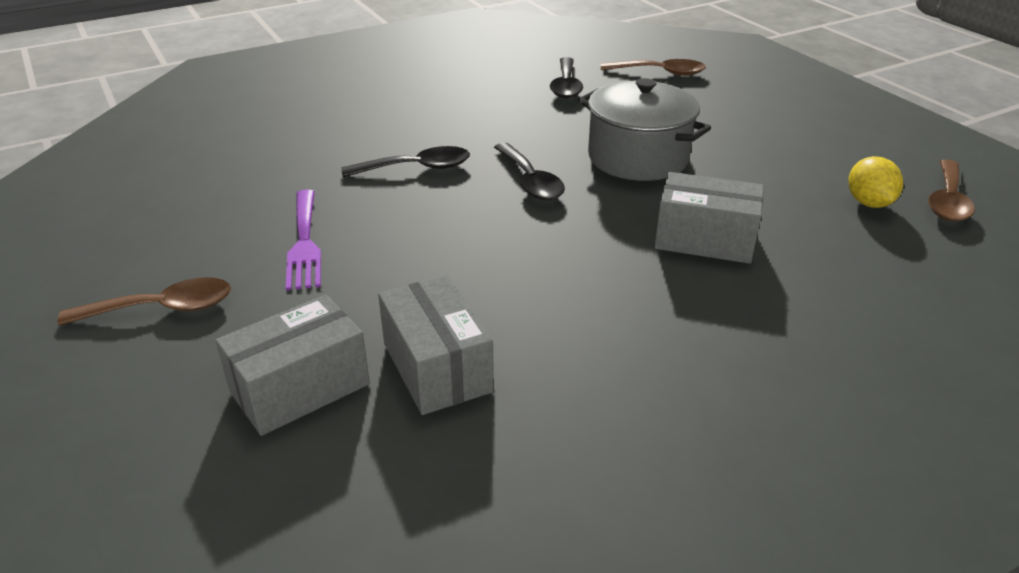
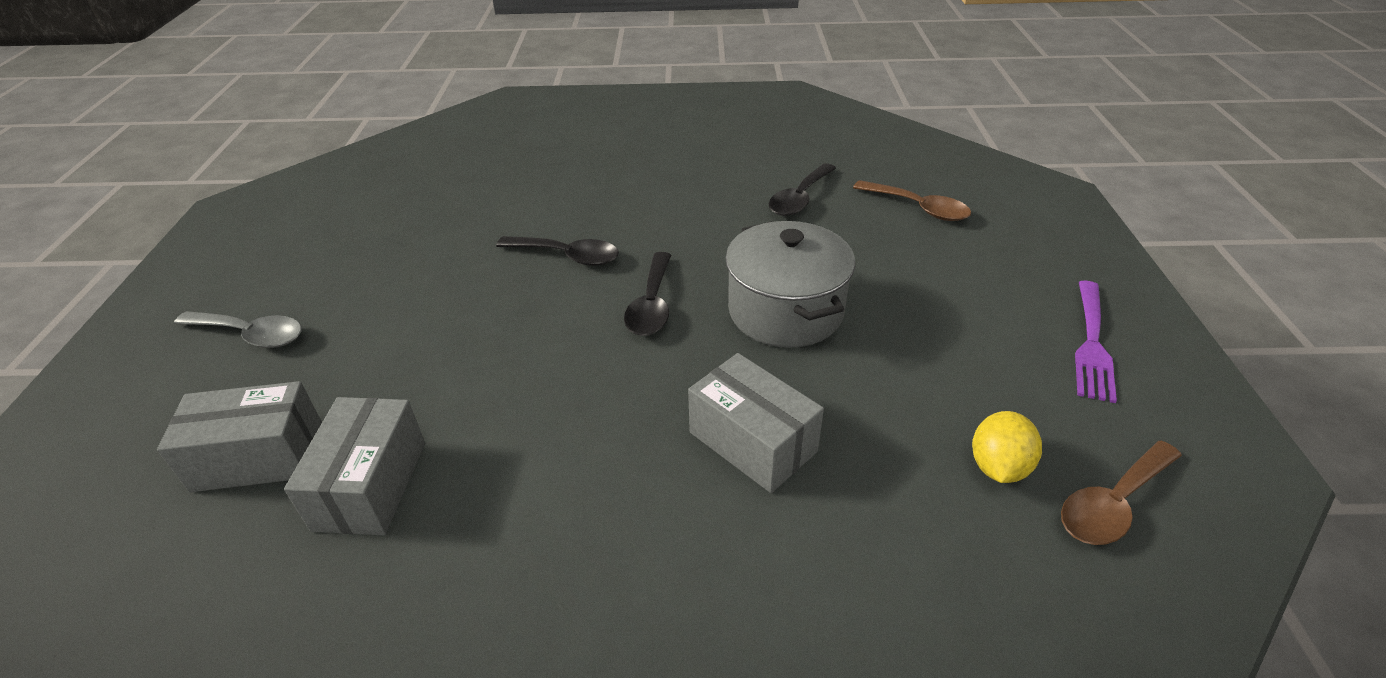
camera: 30 degrees right, 5 degrees up
brown spoon [58,277,231,326] -> grey spoon [174,311,302,348]
purple fork [286,189,321,291] -> purple fork moved to [1075,281,1117,403]

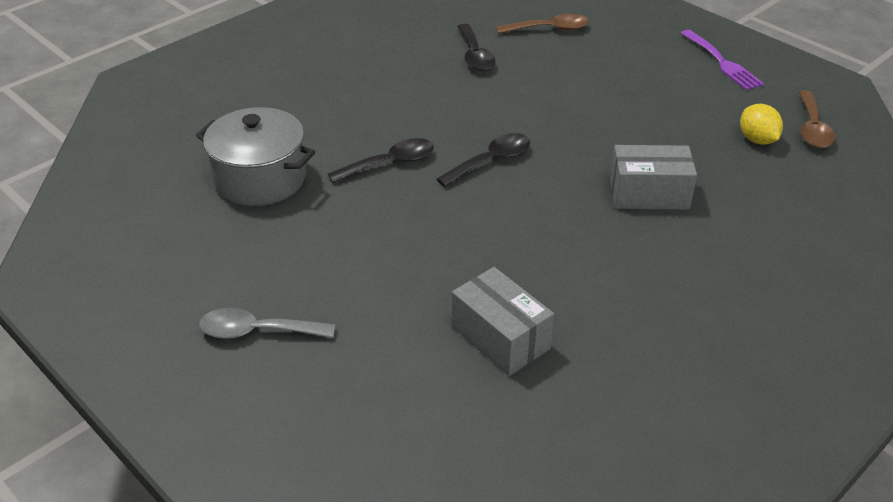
camera: 45 degrees left, 0 degrees up
grey box [157,381,322,492] -> none
grey spoon [174,311,302,348] -> grey spoon turned 150 degrees counterclockwise [199,308,336,339]
black spoon [624,252,671,336] -> black spoon turned 90 degrees counterclockwise [436,133,530,187]
grey pot [725,221,855,348] -> grey pot moved to [196,107,315,206]

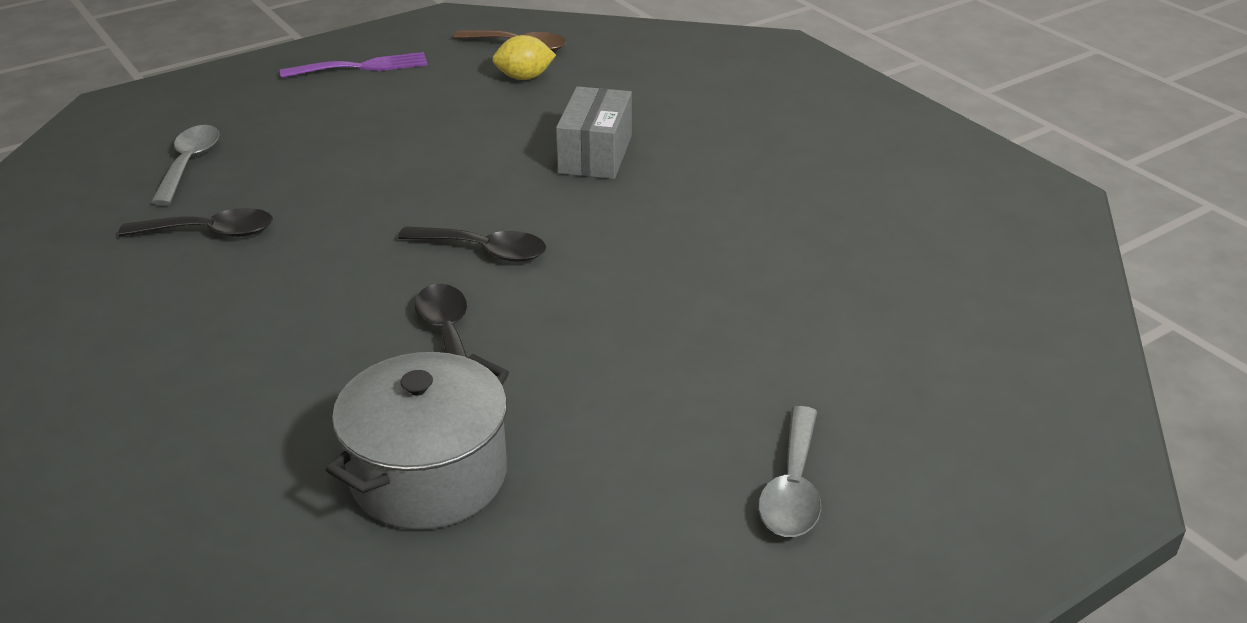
camera: 80 degrees left, 5 degrees down
black spoon [436,133,530,187] -> black spoon turned 135 degrees clockwise [398,226,546,262]
grey box [452,267,554,376] -> none
brown spoon [496,14,589,34] -> grey spoon [151,125,219,205]

